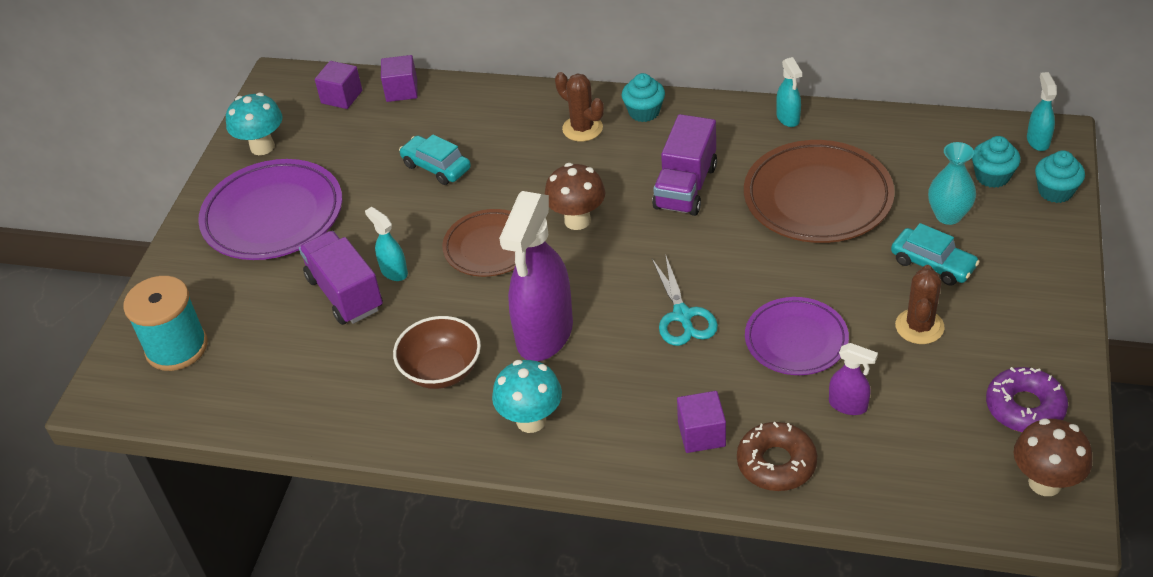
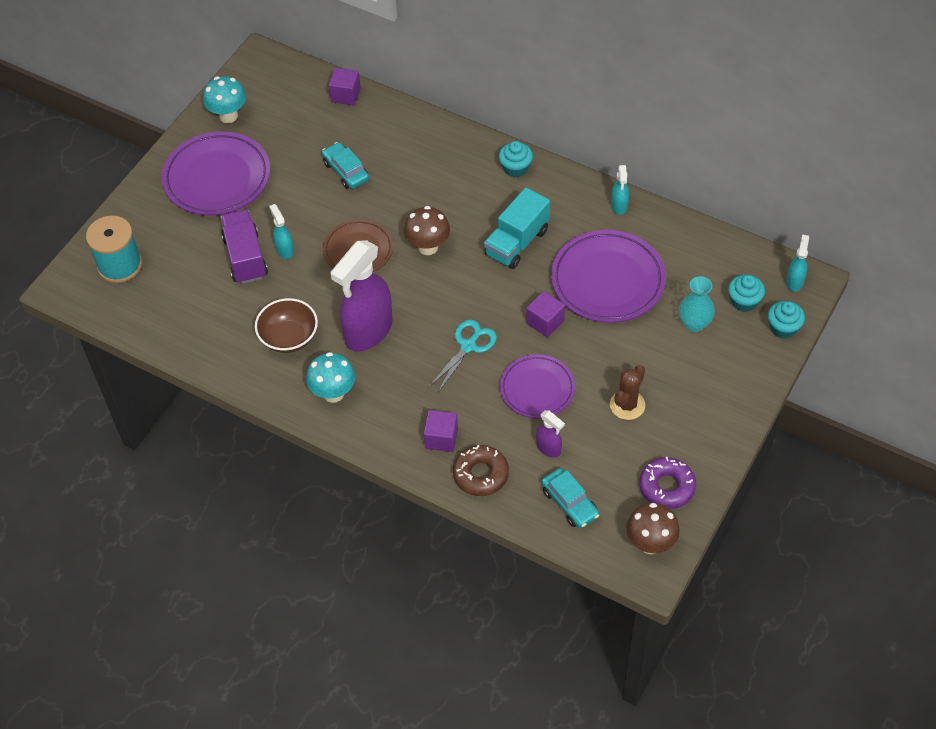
camera: 15 degrees right, 10 degrees up
purple cube [315,61,362,109] -> purple cube moved to [526,291,565,337]
brown cactus [555,72,604,141] -> none
purple truck [652,114,717,216] -> turquoise truck [484,187,550,269]
turquoise scissors [652,254,718,346] -> turquoise scissors turned 150 degrees counterclockwise [429,320,497,392]
brown plate [744,140,895,243] -> purple plate [551,230,666,323]
turquoise car [891,223,980,286] -> turquoise car moved to [541,468,599,528]

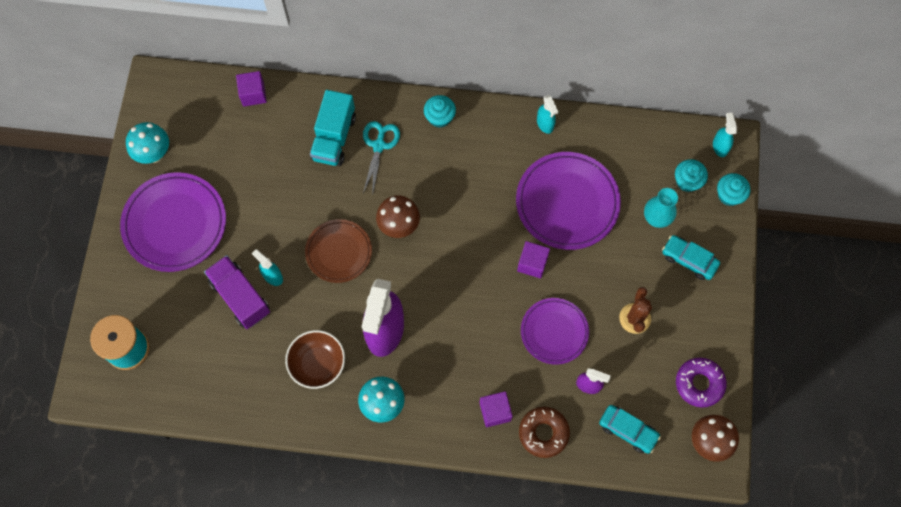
camera: 25 degrees left, 15 degrees up
turquoise car [322,142,369,189] -> turquoise car moved to [662,235,720,280]
turquoise scissors [429,320,497,392] -> turquoise scissors moved to [363,121,400,196]
turquoise truck [484,187,550,269] -> turquoise truck moved to [310,90,356,166]

